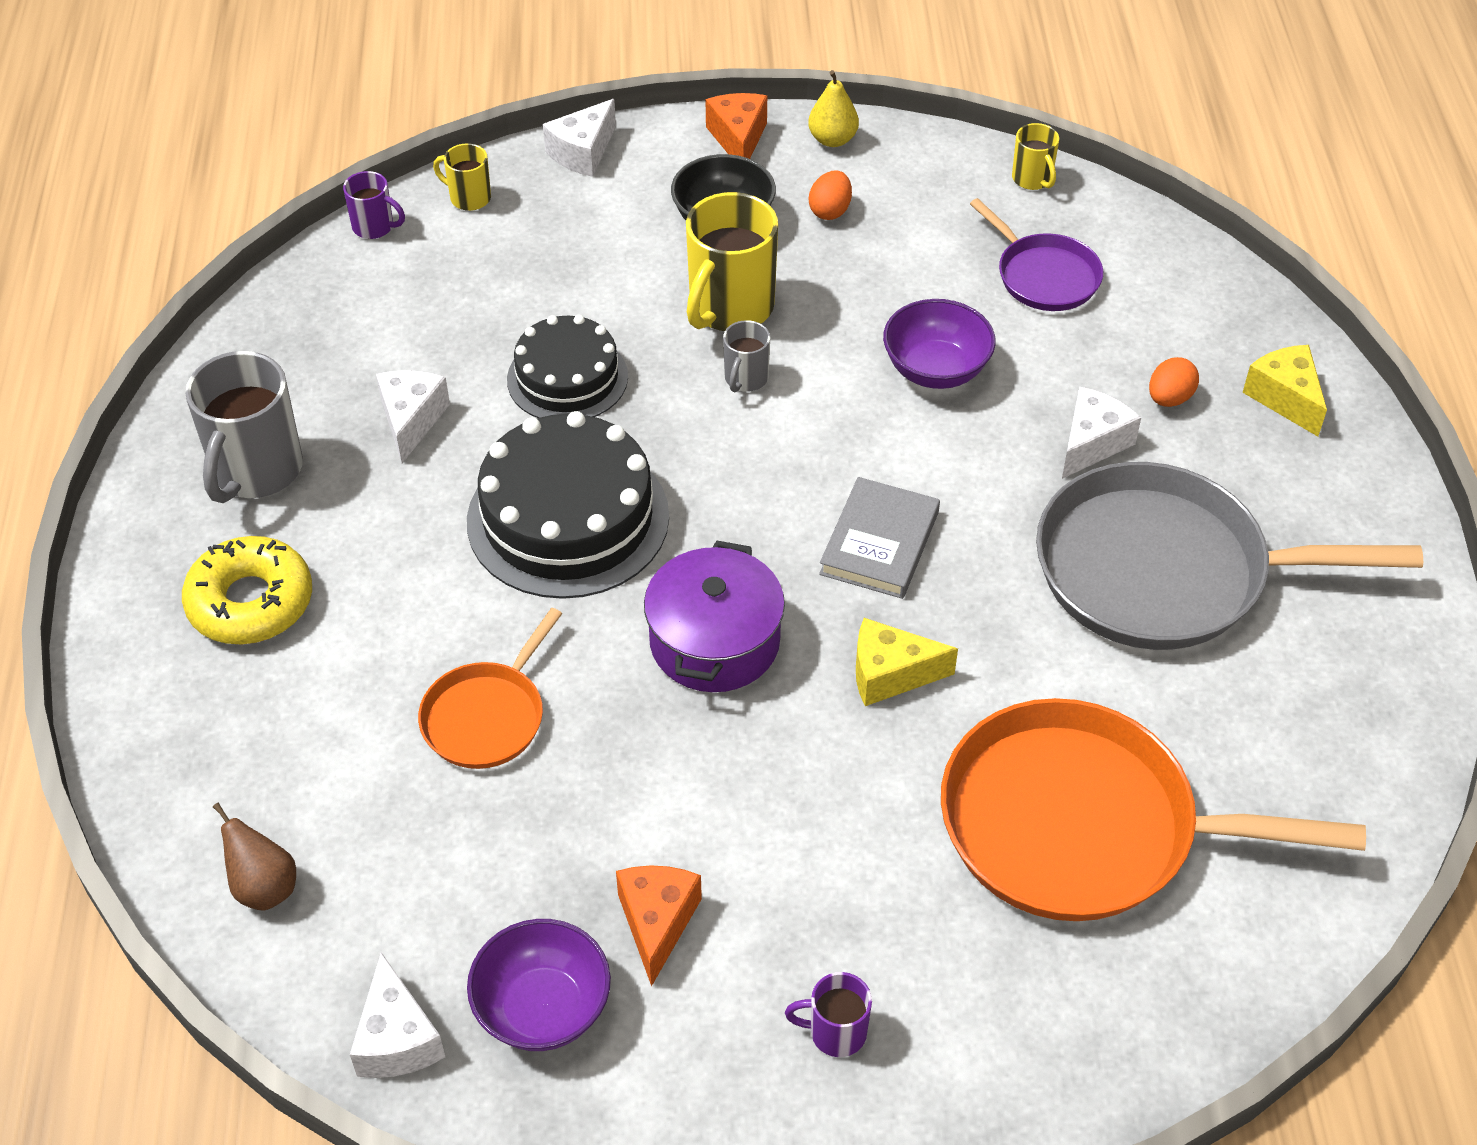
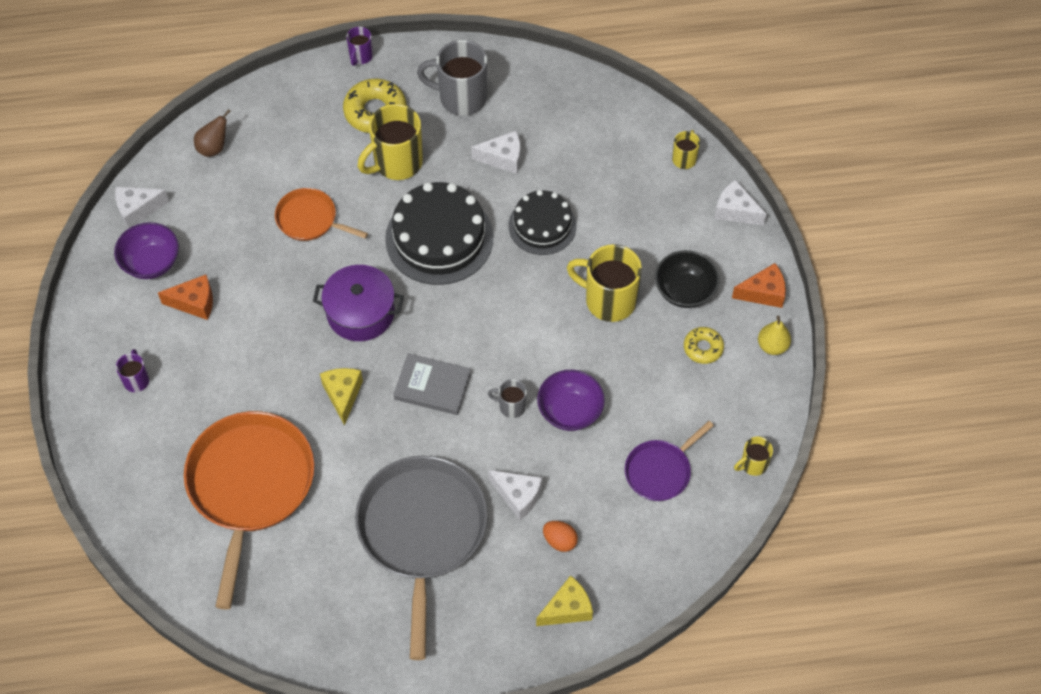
camera: 85 degrees right, 10 degrees up
purple mug [343,171,405,239] -> purple mug moved to [346,27,373,66]
grey mug [723,320,770,392] -> grey mug moved to [488,379,527,418]
orange egg [809,171,852,220] -> yellow donut [684,327,724,364]
none -> yellow mug [358,104,423,180]

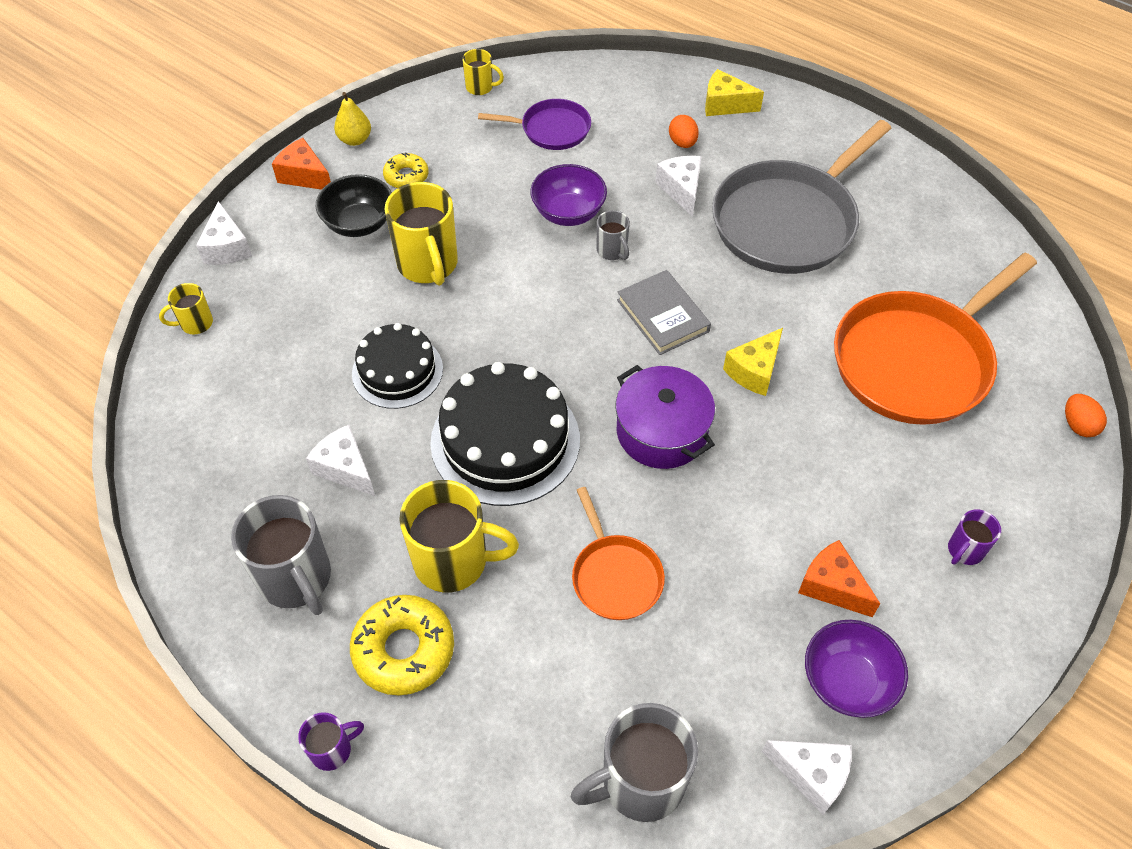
camera: 135 degrees left, 5 degrees down
brown pear [194,109,230,157] -> grey mug [571,703,698,822]
none -> orange egg [1065,394,1107,437]

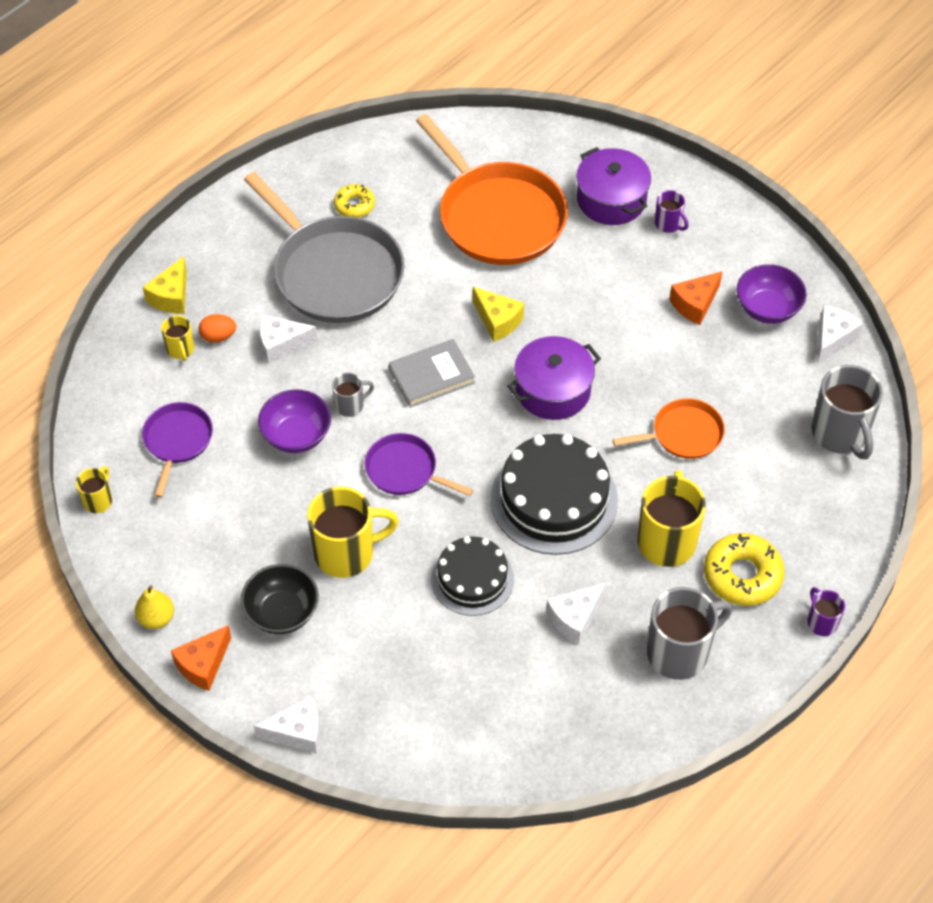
camera: 85 degrees left, 0 degrees up
yellow mug [159,283,213,335] -> yellow mug moved to [161,315,194,361]
yellow donut [383,152,429,188] -> yellow donut moved to [334,184,375,218]
orange egg [1065,394,1107,437] -> none
none -> purple pan [365,433,473,496]
none -> purple pot [576,147,651,225]

